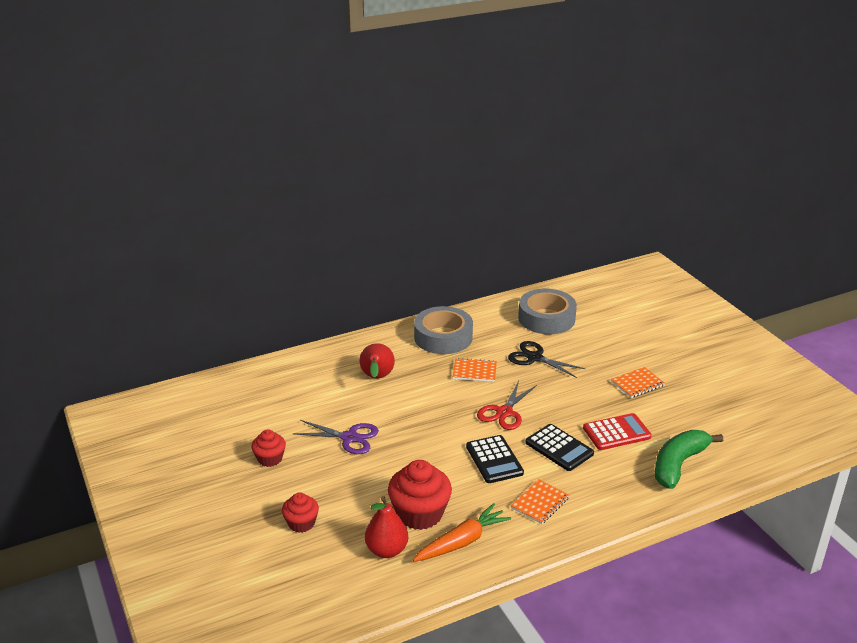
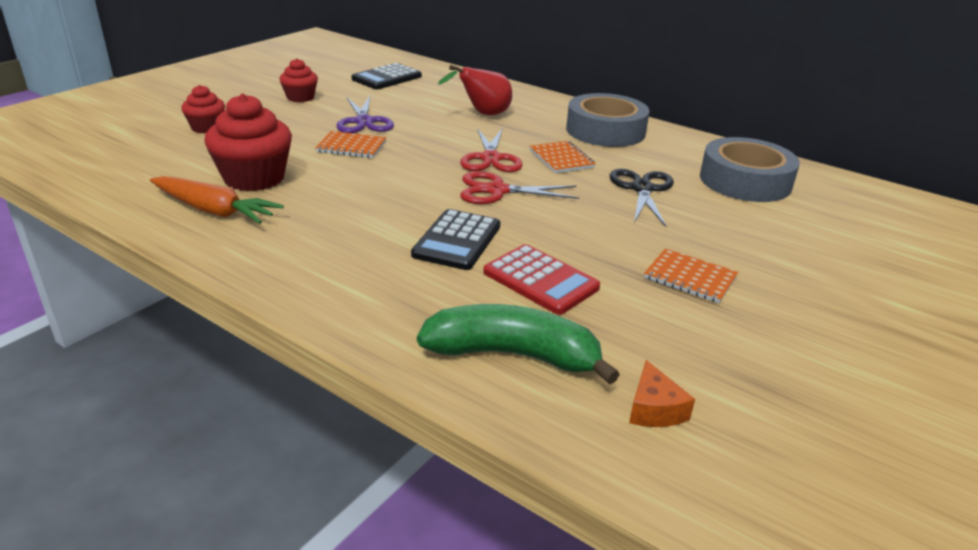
camera: 60 degrees right, 0 degrees up
red pear [365,496,408,558] -> none
black calculator [466,435,524,483] -> black calculator moved to [352,63,422,90]
orange notebook [511,479,569,524] -> orange notebook moved to [315,131,387,158]
none -> red scissors [460,128,523,172]
none -> orange cheese [629,360,695,427]

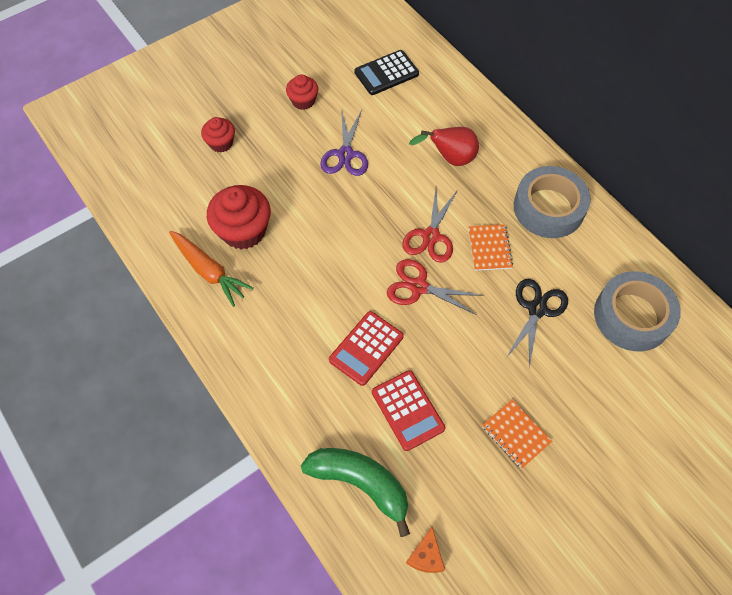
camera: 20 degrees right, 30 degrees up
orange notebook [315,131,387,158] -> none
black calculator [411,209,500,270] -> red calculator [329,311,404,386]

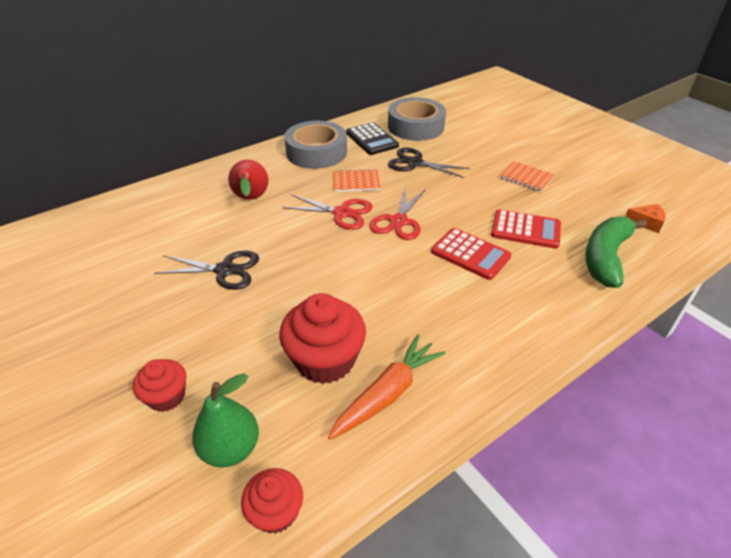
camera: 90 degrees left, 20 degrees down
red cupcake [286,74,318,110] -> red cupcake moved to [241,468,303,534]
purple scissors [320,109,368,176] -> black scissors [154,250,259,290]
black calculator [355,50,419,95] -> black calculator moved to [346,122,399,155]
red calculator [372,370,445,451] -> red calculator turned 45 degrees clockwise [491,209,561,249]
orange notebook [482,400,552,469] -> orange notebook turned 75 degrees clockwise [500,161,555,192]
none -> green pear [192,373,259,467]

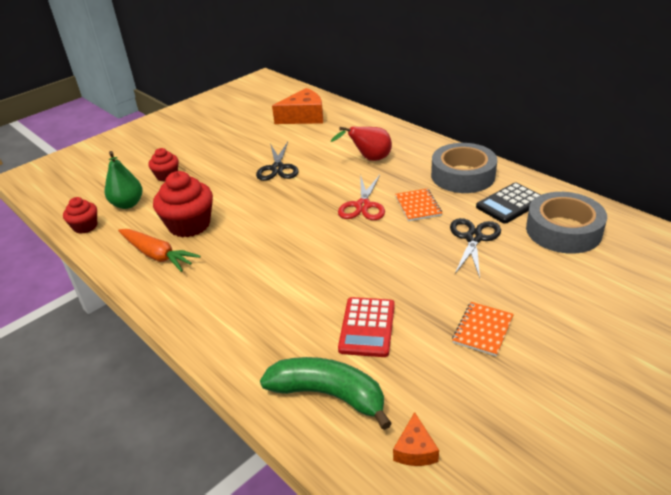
camera: 85 degrees right, 5 degrees down
red scissors [370,189,426,240] -> none
red calculator [431,228,511,280] -> none
none -> orange cheese [272,88,323,124]

